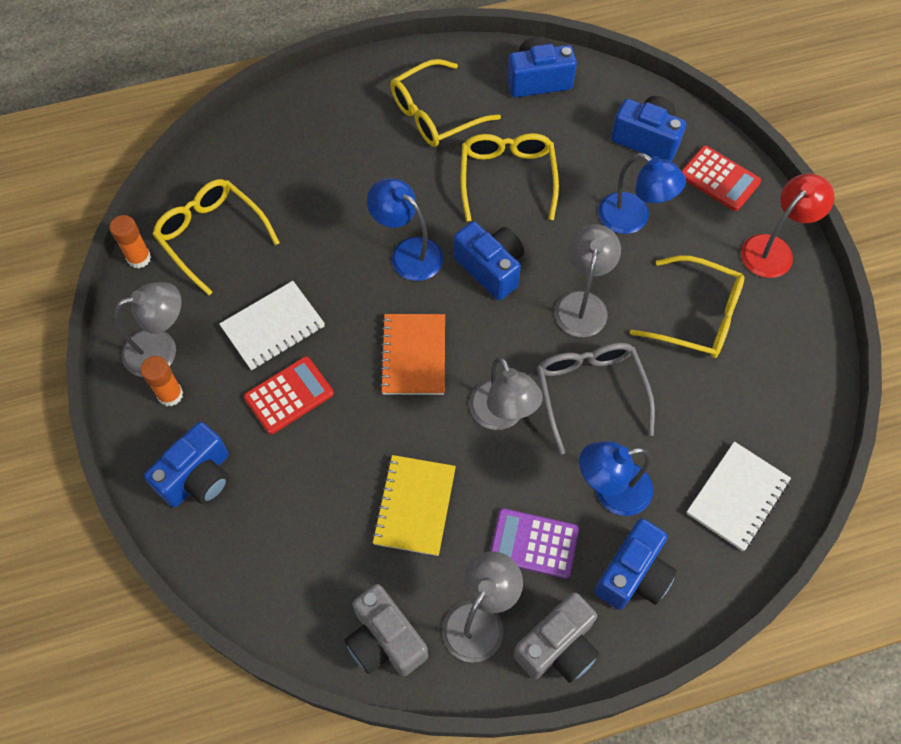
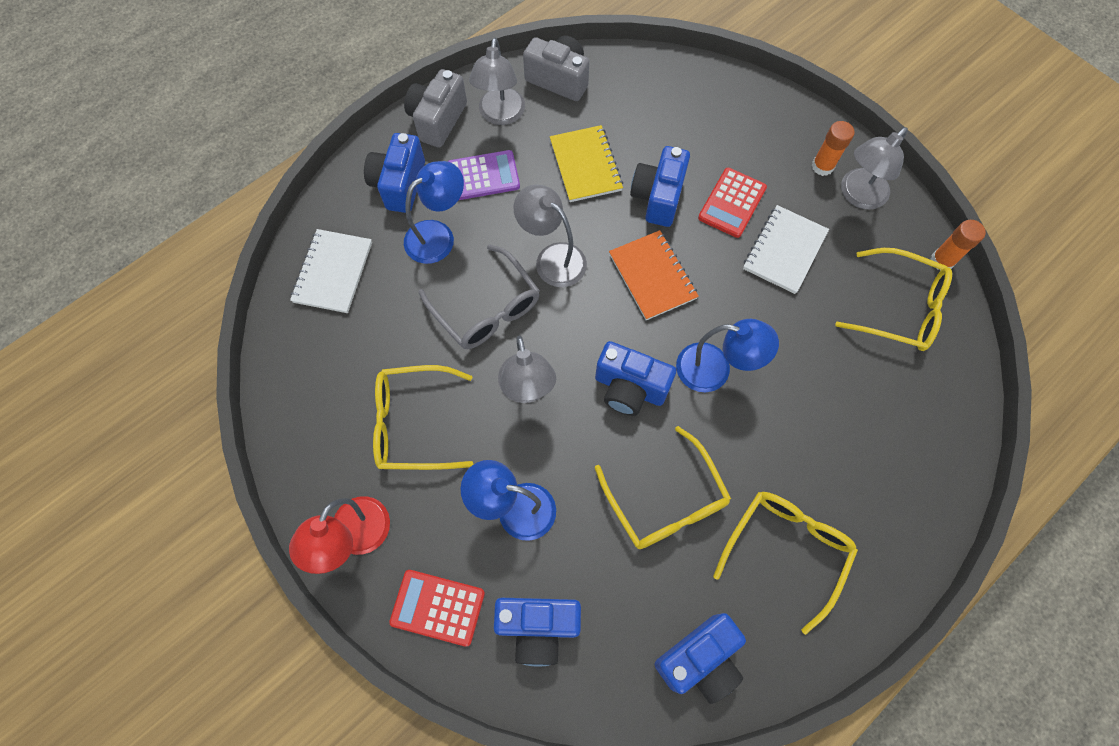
camera: 155 degrees right, 5 degrees up
blue camera [144,422,229,507] -> blue camera moved to [630,146,690,227]

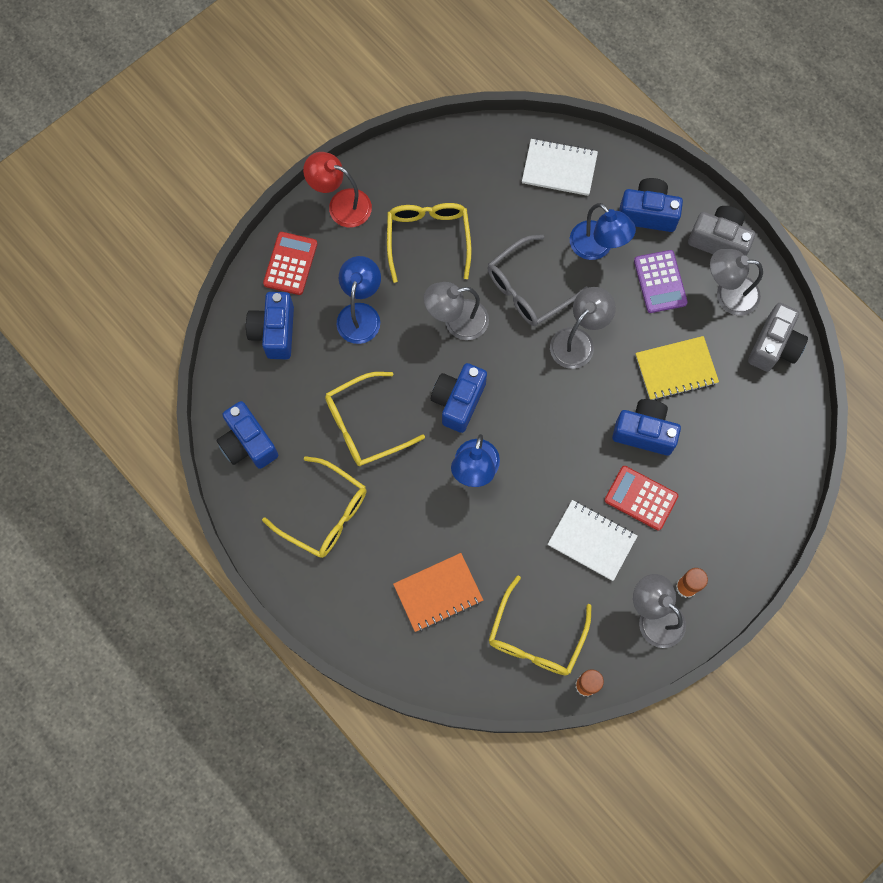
camera: 90 degrees right, 5 degrees up
orange notebook [609,230,699,320] -> orange notebook moved to [393,553,483,632]

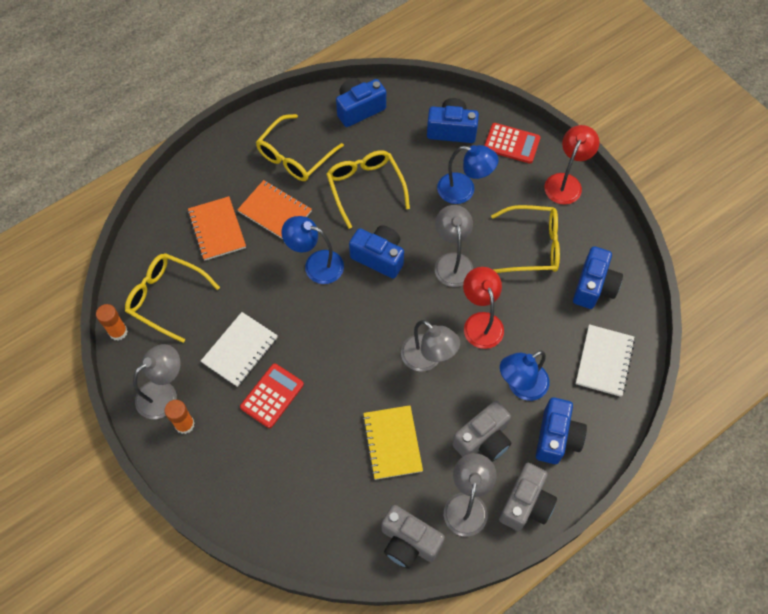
camera: 95 degrees right, 10 degrees down
grey glasses [488,235,588,326] -> red lamp [463,267,504,349]
blue camera [612,399,681,455] -> blue camera moved to [573,246,623,309]
purple calculator [634,250,688,313] -> grey camera [452,401,511,462]
none -> orange notebook [237,180,312,239]

